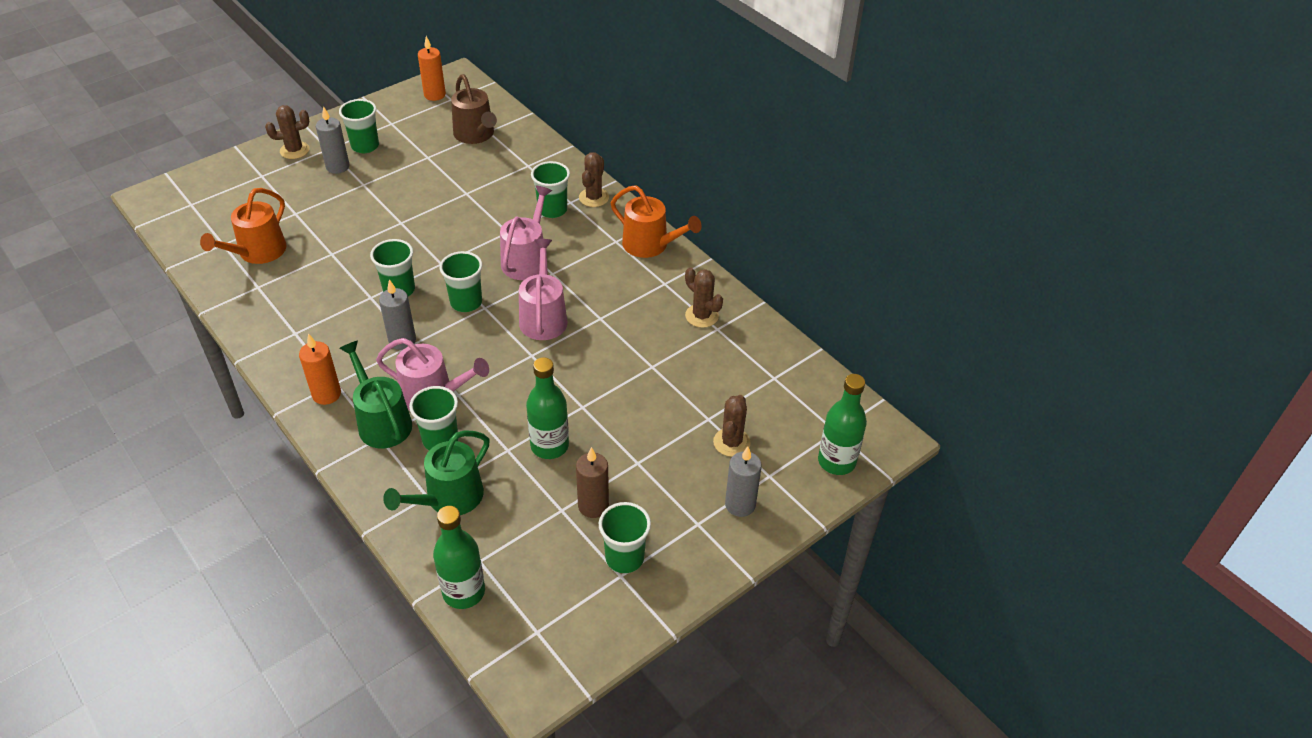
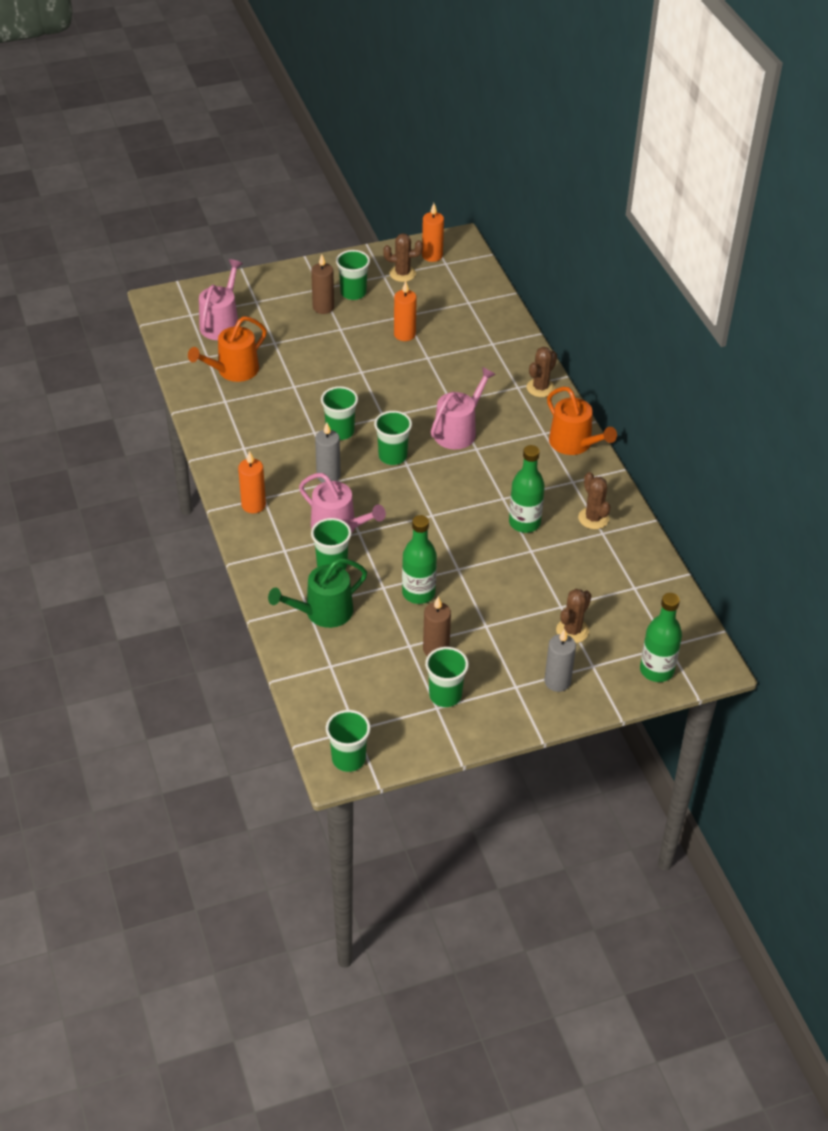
camera: 20 degrees right, 0 degrees up
brown cactus [265,105,309,159] -> brown cactus moved to [383,233,423,282]
grey candle [316,106,350,174] -> brown candle [311,254,334,314]
green watering can [339,341,412,448] -> none
green bottle [433,506,485,609] -> green bottle moved to [509,445,545,533]
brown watering can [451,74,497,144] -> none
pink watering can [519,239,568,340] -> pink watering can moved to [199,259,243,340]
green cup [531,161,570,218] -> green cup moved to [326,710,371,772]
none -> orange candle [394,281,417,341]

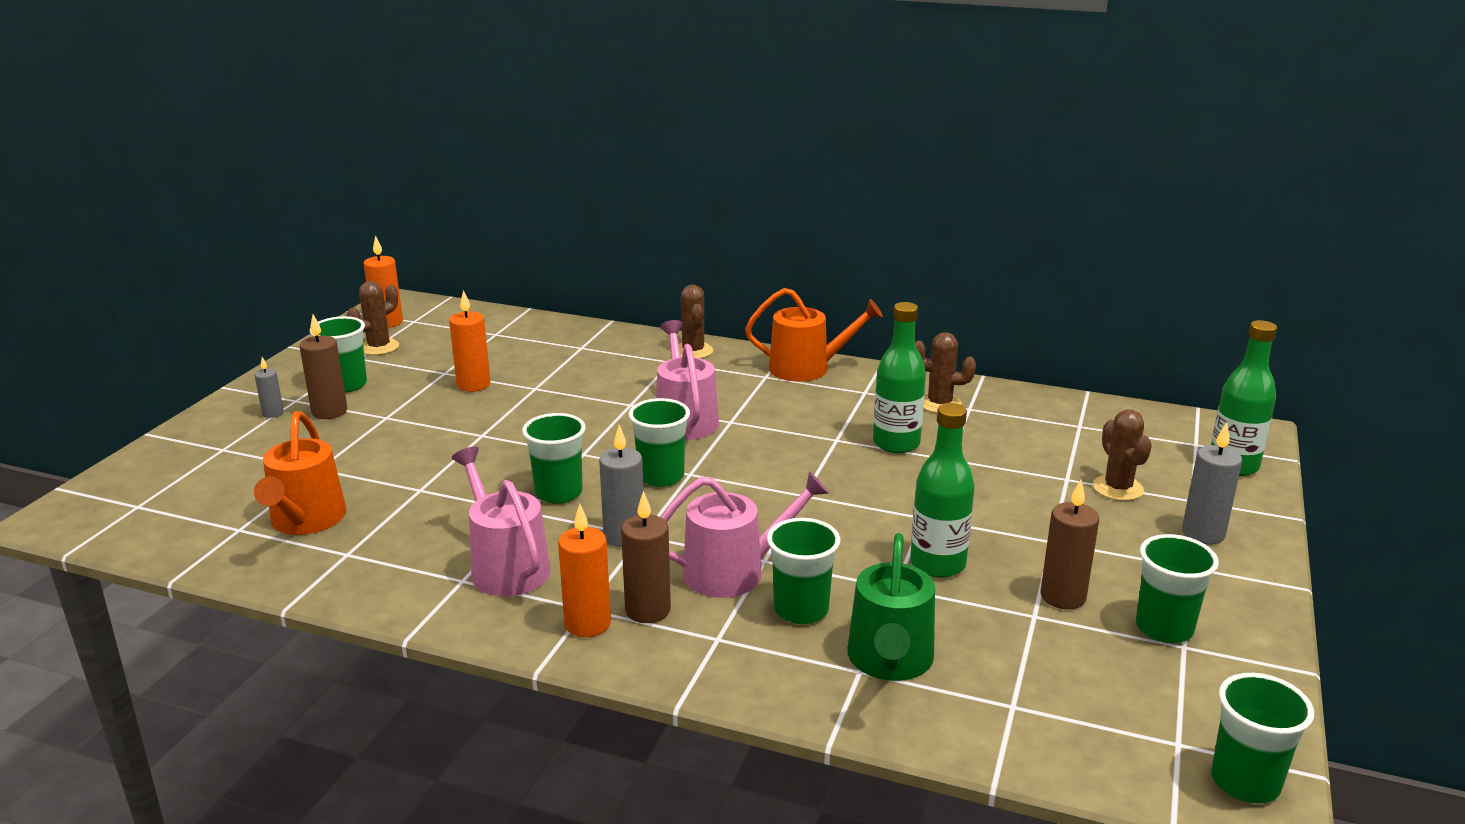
camera: 50 degrees left, 20 degrees down
pink watering can [199,259,243,340] -> pink watering can moved to [451,447,551,596]
none -> grey candle [254,357,284,418]
none -> brown candle [621,491,671,623]

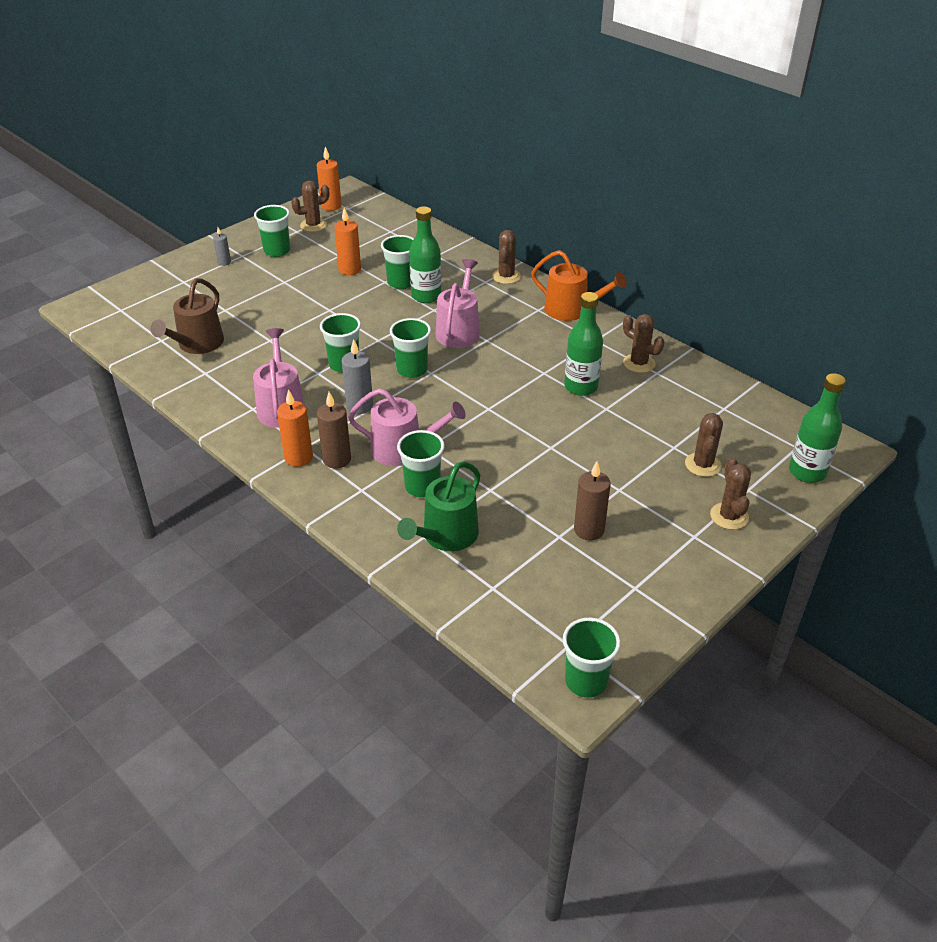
camera: 25 degrees right, 15 degrees up
orange watering can [254,411,347,535] -> brown watering can [151,278,224,354]
brown candle [299,314,347,419] -> none
green bottle [910,403,975,578] -> green bottle moved to [409,206,441,303]
green cup [1136,534,1219,643] -> green cup moved to [381,235,414,289]
grey candle [1182,422,1242,544] -> brown cactus [710,458,751,530]

